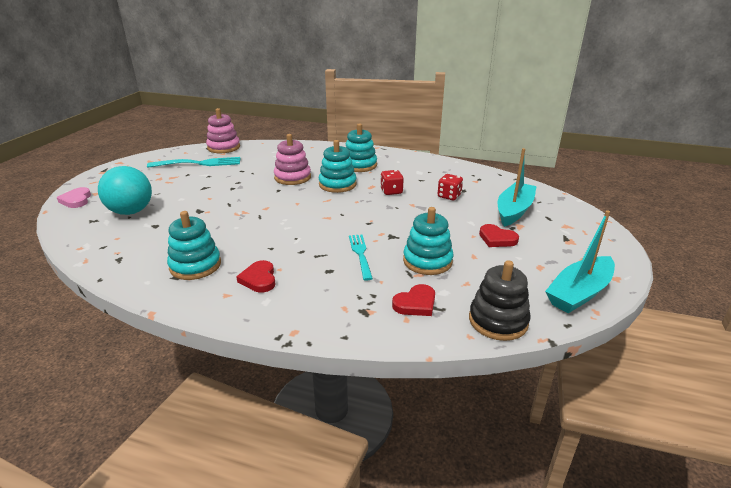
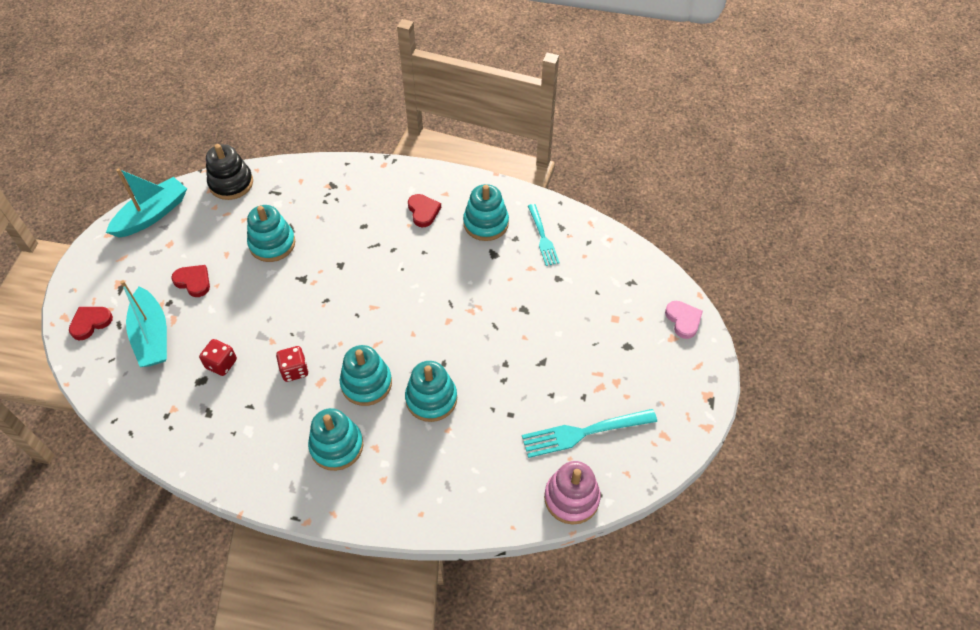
camera: 175 degrees right, 25 degrees up
turquoise ball [98,166,152,215] -> none
pink stacking toy [274,134,311,185] -> turquoise stacking toy [405,361,457,422]
turquoise fork [349,234,373,281] -> turquoise fork moved to [528,204,560,266]
red heart [392,284,435,316] -> red heart moved to [69,307,113,340]
turquoise boat [498,148,537,227] -> turquoise boat turned 45 degrees counterclockwise [120,280,167,367]

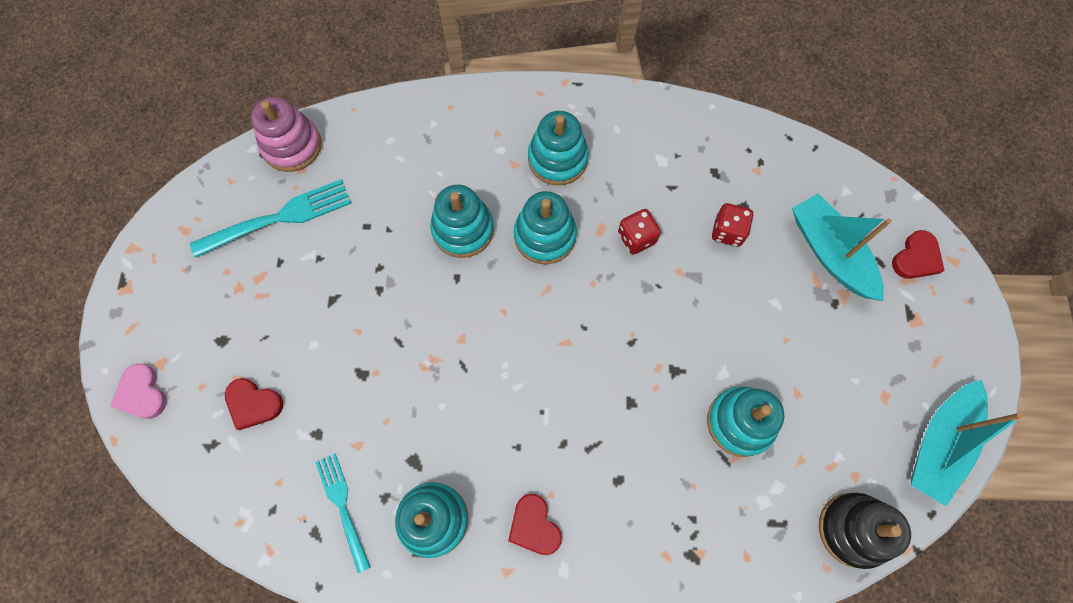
camera: 170 degrees right, 15 degrees up
red heart [171,265,210,297] -> red heart moved to [225,378,283,430]

